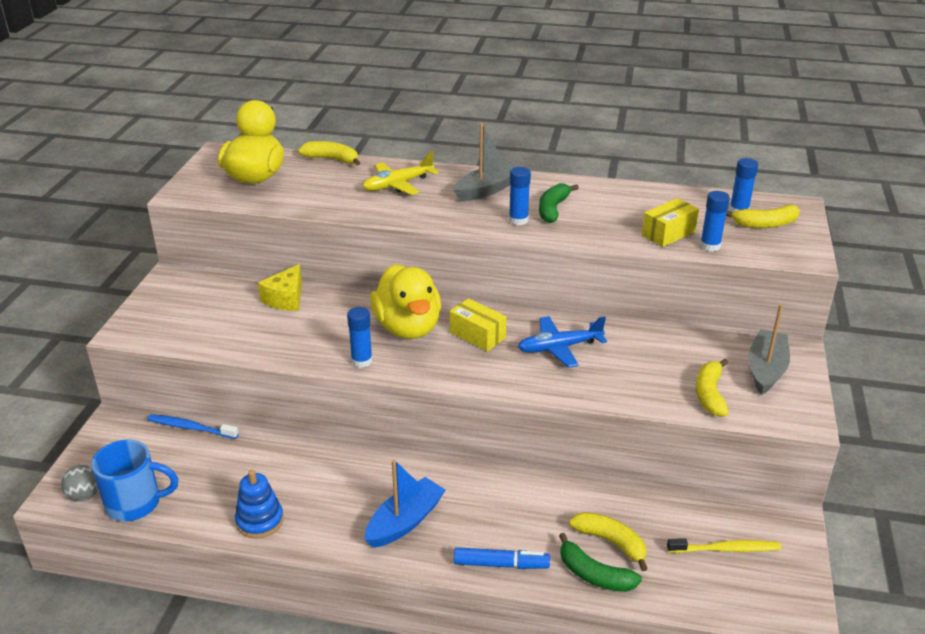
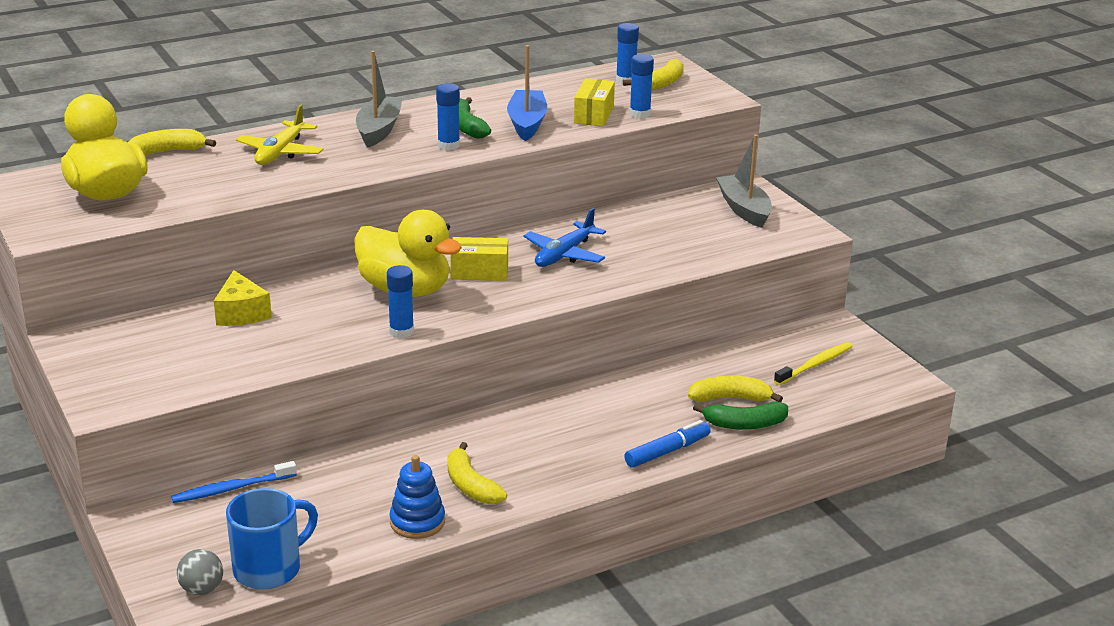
camera: 40 degrees left, 5 degrees down
blue boat [365,459,446,548] -> blue boat moved to [507,45,547,141]
yellow banana [696,359,729,417] -> yellow banana moved to [447,442,507,504]

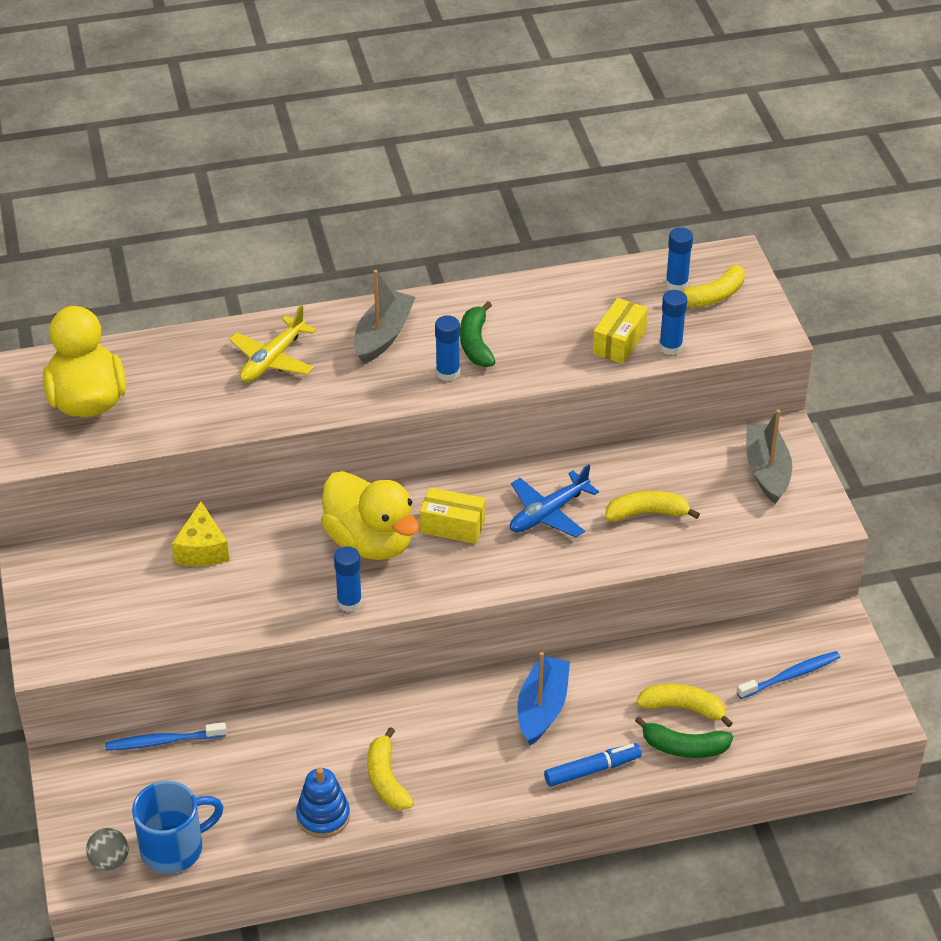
camera: 15 degrees right, 15 degrees up
yellow banana [128,129,216,156] -> yellow banana moved to [605,491,700,522]
blue boat [507,45,547,141] -> blue boat moved to [517,652,570,745]
yellow toothbrush [774,342,853,385] -> blue toothbrush [737,651,841,699]

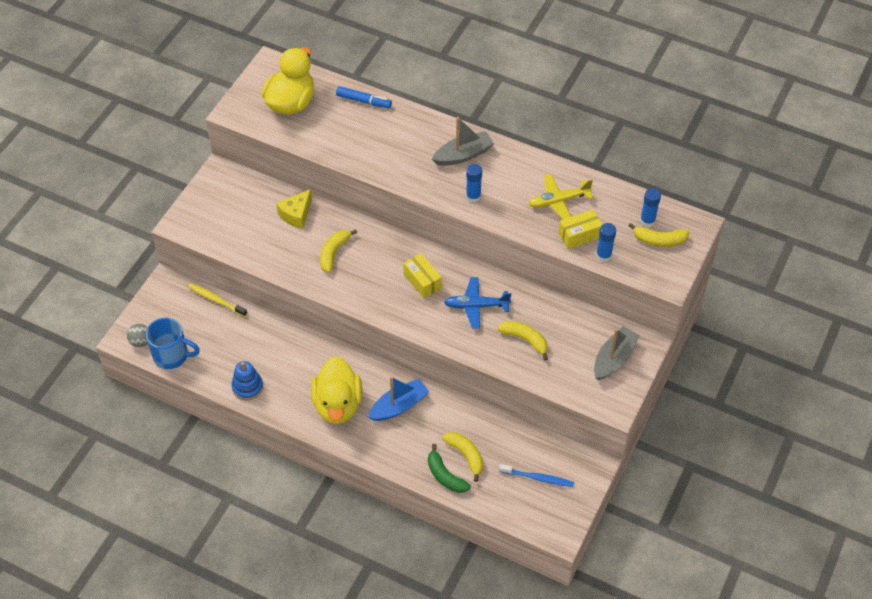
camera: 40 degrees right, 10 degrees up
blue toothbrush [105,722,226,750] -> yellow toothbrush [188,283,247,317]
yellow plane [229,305,316,382] -> yellow plane moved to [529,174,593,219]
yellow duck [321,471,419,560] -> yellow duck moved to [311,356,362,424]
blue glue stick [334,546,362,612] -> none
yellow banana [367,727,414,810] -> yellow banana moved to [320,229,357,273]
green banana [460,301,495,367] -> none
blue marker [544,743,642,787] -> blue marker moved to [336,86,392,108]

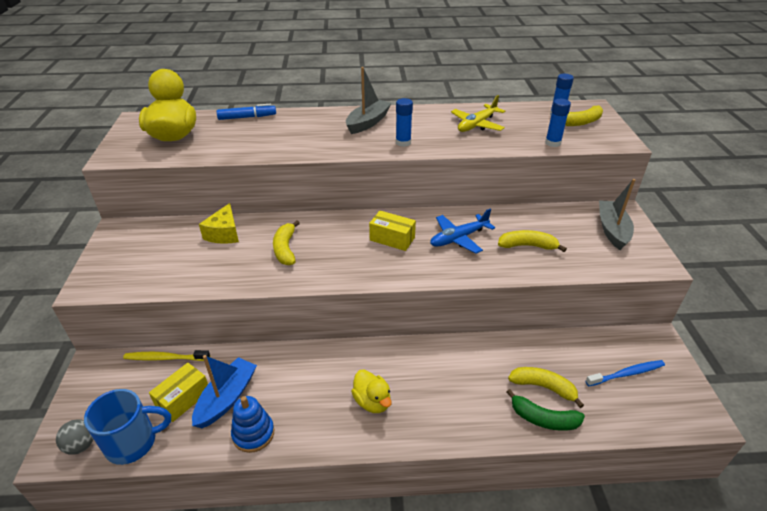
camera: 30 degrees left, 15 degrees down
yellow duck [311,356,362,424] -> yellow duck [351,370,392,413], size x0.55
blue boat [368,377,429,421] -> blue boat moved to [192,355,257,428]
yellow box [558,209,603,249] -> yellow box moved to [149,363,208,422]

